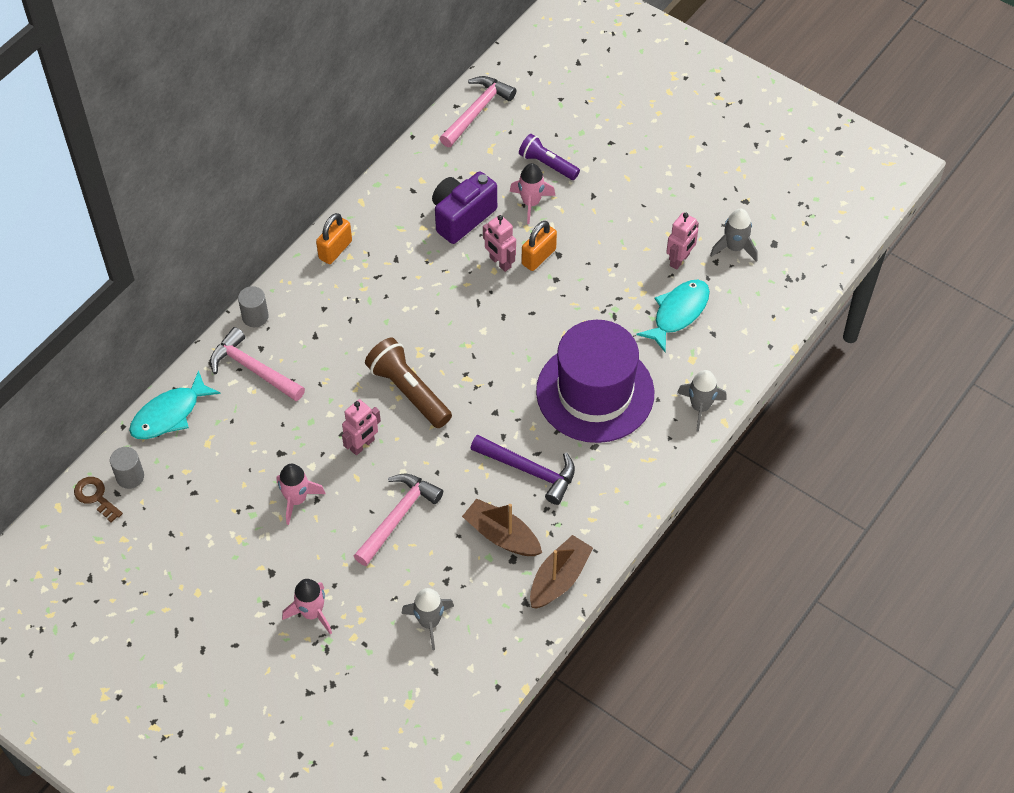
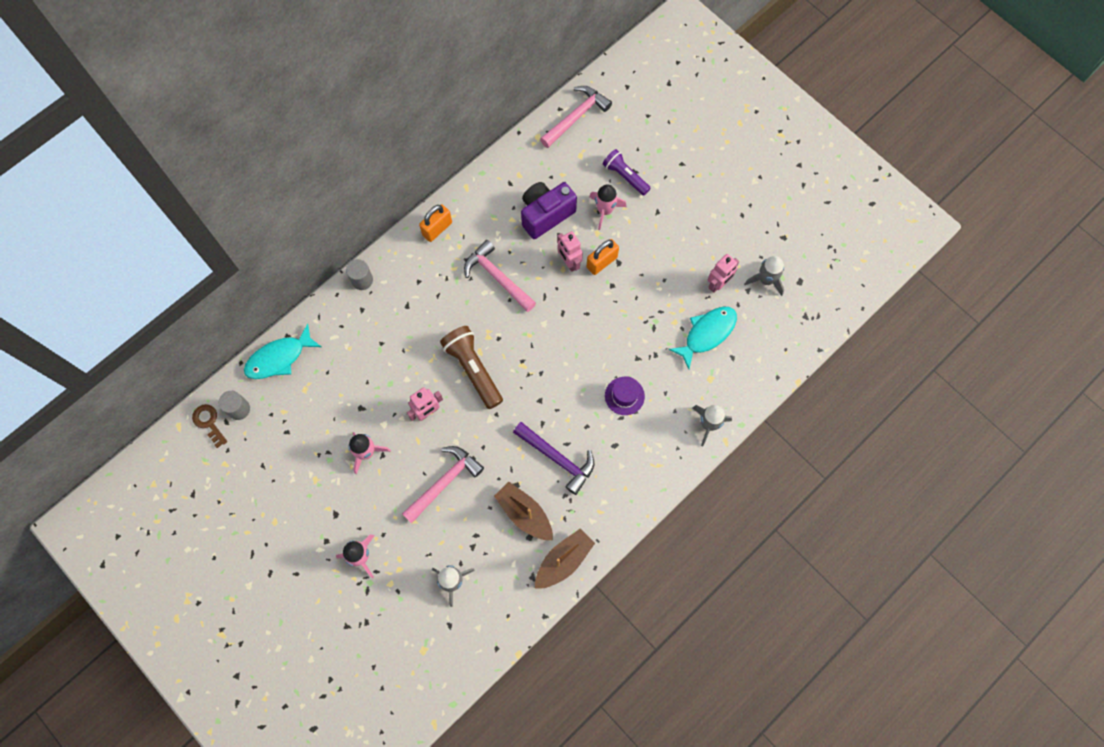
camera: 10 degrees right, 15 degrees up
pink hammer [210,327,305,401] -> pink hammer moved to [464,240,536,312]
purple hat [536,320,654,443] -> purple hat [605,376,645,415], size x0.41

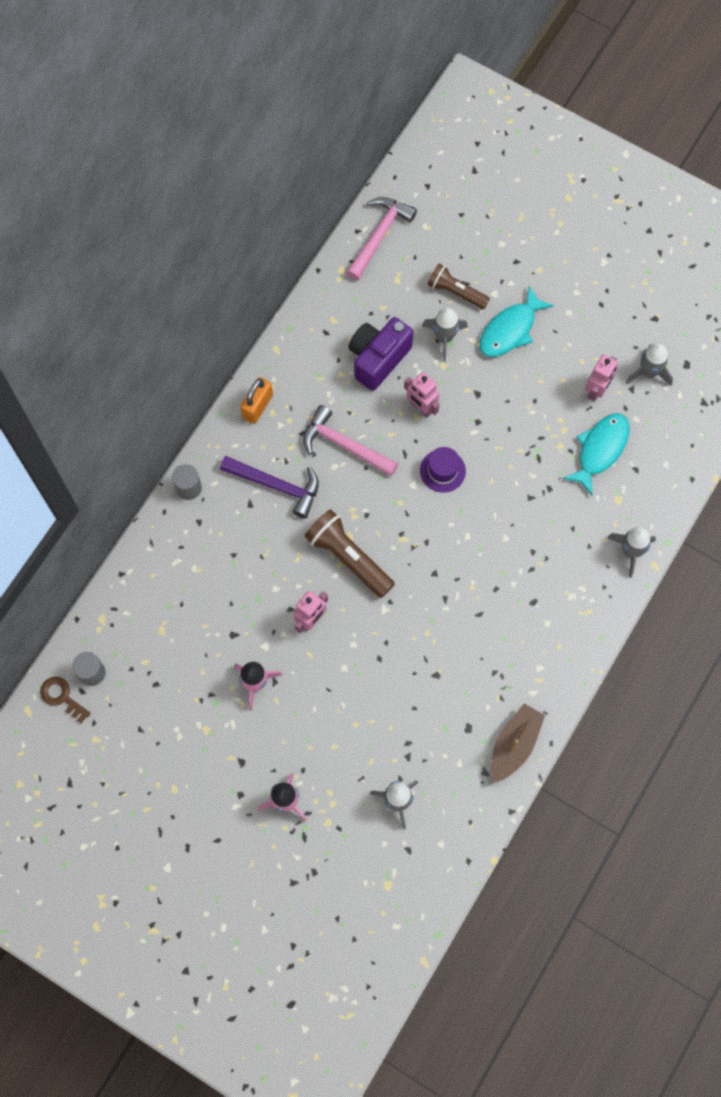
camera: 15 degrees left, 0 degrees up
turquoise fish [244,324,321,379] -> turquoise fish moved to [480,286,554,357]
pink hammer [402,446,484,524] -> none
brown boat [494,482,553,540] -> none
purple hammer [513,422,594,495] -> purple hammer moved to [220,456,319,518]
orange padlock [587,239,619,275] -> none
pink rocket [589,184,626,230] -> grey rocket [422,308,468,362]
purple flashlight [603,149,651,195] -> brown flashlight [427,264,490,309]
purple hat [605,376,645,415] -> purple hat moved to [420,447,466,493]

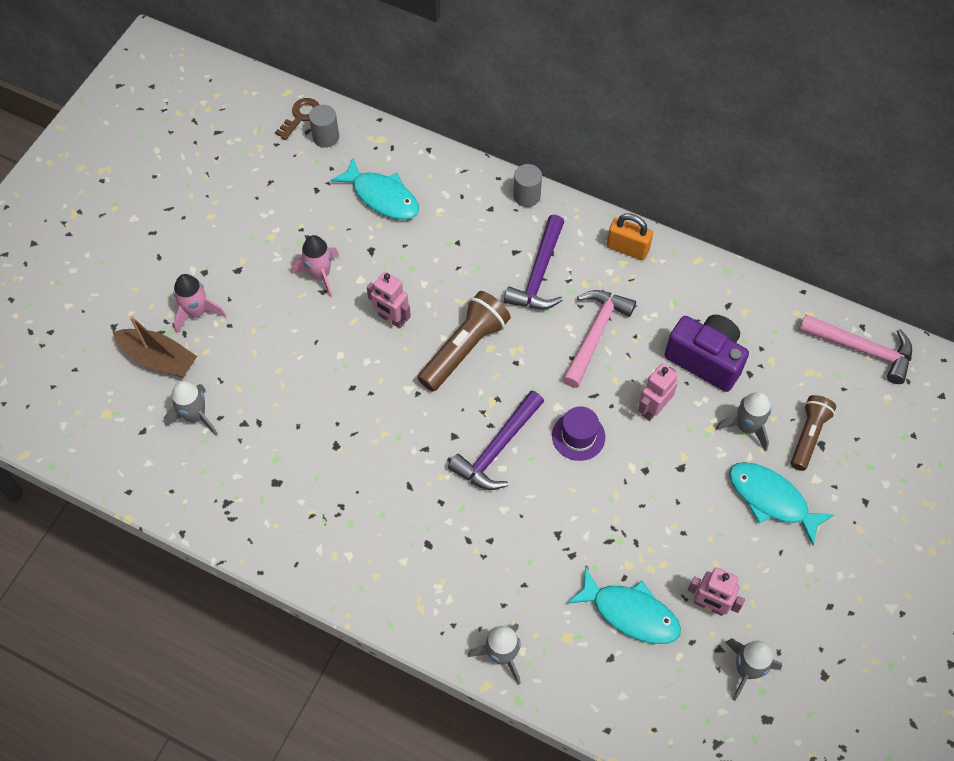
camera: 85 degrees right, 10 degrees down
brown boat [491,704,545,783] -> brown boat moved to [113,316,197,377]
none -> turquoise fish [331,158,419,220]
none -> purple hammer [448,390,544,490]

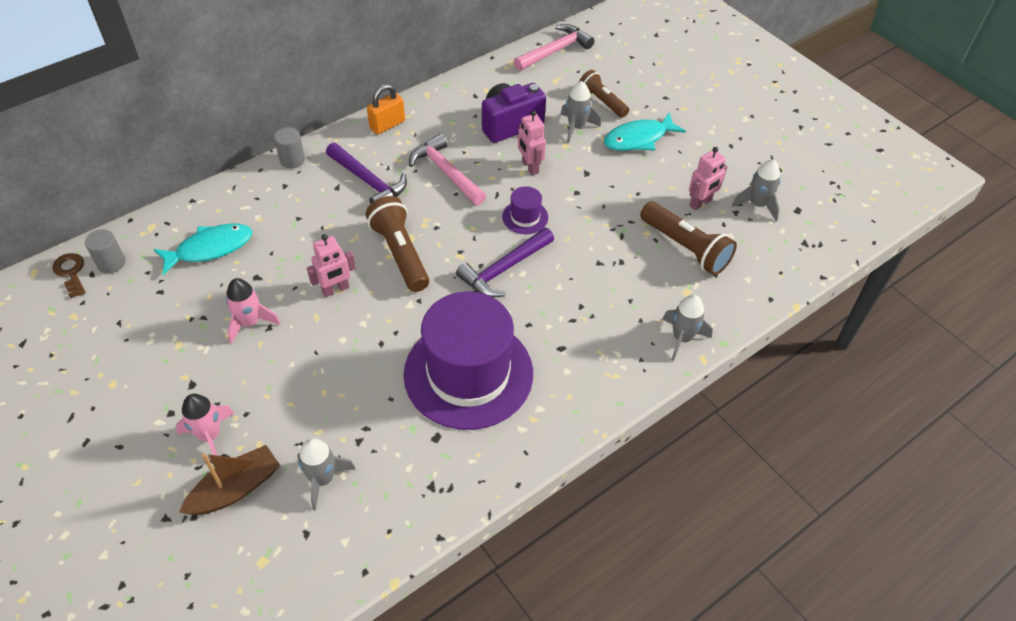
camera: 65 degrees left, 10 degrees down
purple hammer [448,390,544,490] -> purple hammer turned 75 degrees clockwise [456,228,554,298]
turquoise fish [567,567,681,644] -> brown flashlight [640,202,737,275]
none -> purple hat [404,291,533,430]

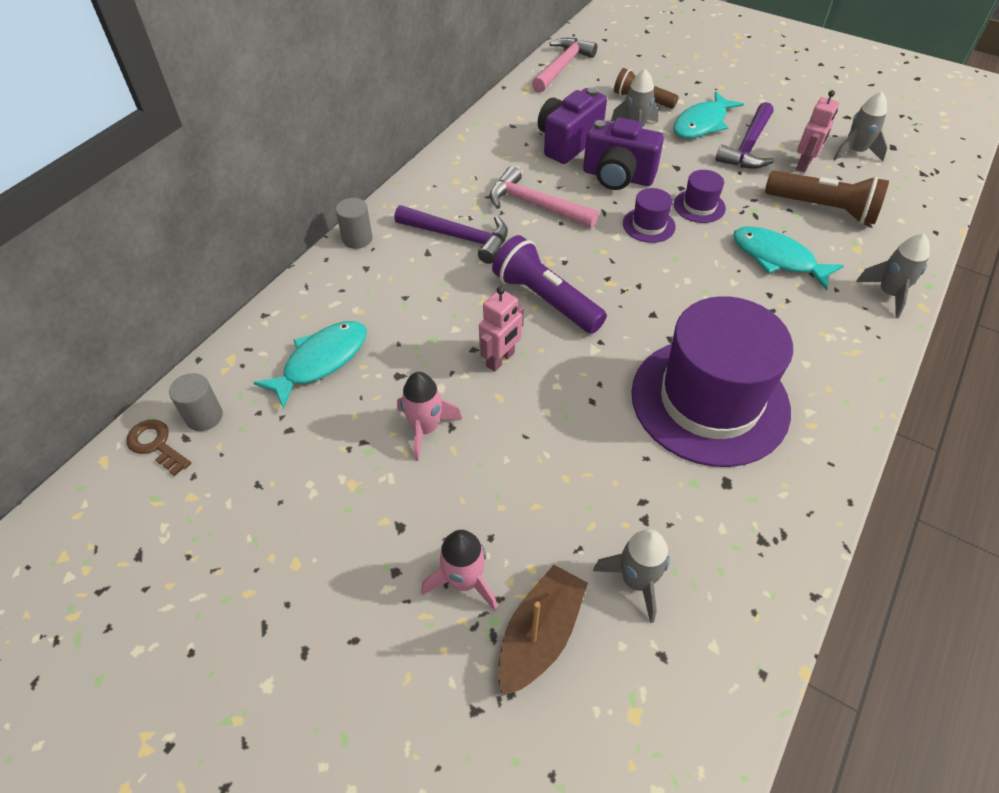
camera: 20 degrees left, 0 degrees up
brown flashlight [366,196,429,292] -> purple flashlight [492,235,607,334]
orange padlock [367,84,405,134] -> none
purple hammer [456,228,554,298] -> purple hammer moved to [715,102,774,169]
pink robot [518,110,546,175] -> purple camera [583,118,664,190]
none -> purple hat [674,170,726,223]
none -> turquoise fish [733,226,844,291]

